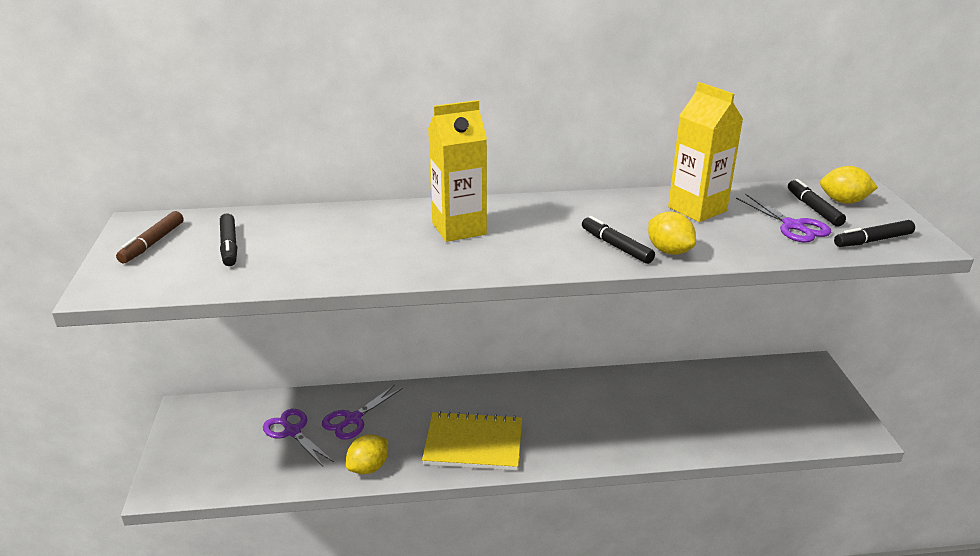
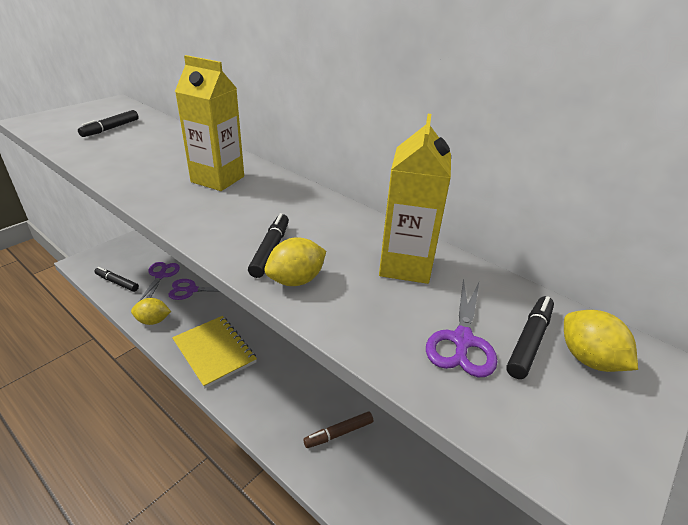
camera: 45 degrees right, 5 degrees up
brown marker [116,211,183,263] -> brown marker moved to [303,412,373,448]
yellow lemon [648,212,696,255] -> yellow lemon turned 45 degrees clockwise [264,237,326,286]
black marker [834,220,915,247] -> black marker moved to [94,267,139,292]

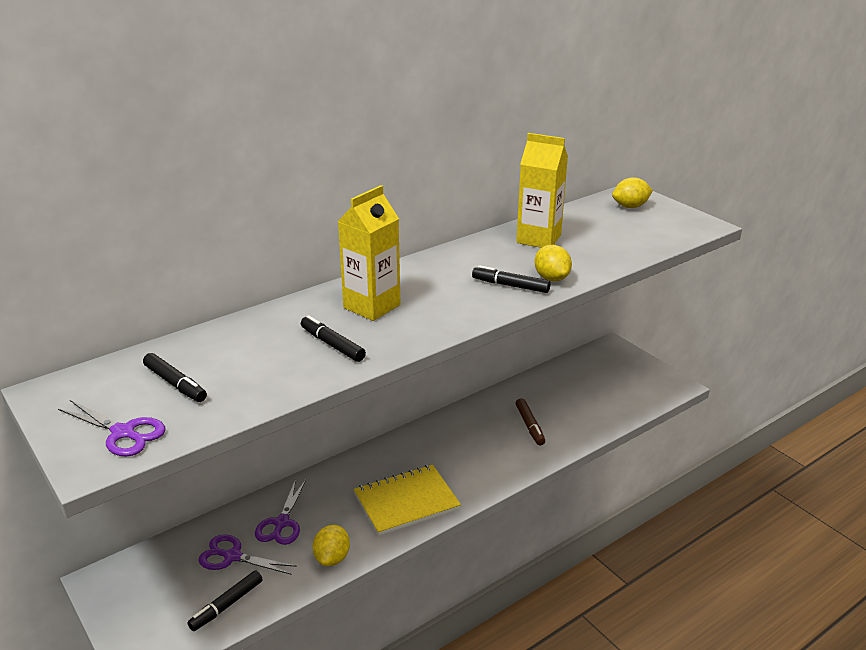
camera: 75 degrees left, 5 degrees down
purple scissors [426,278,497,377] -> purple scissors moved to [58,400,165,457]
black marker [506,296,554,379] -> black marker moved to [301,315,366,362]

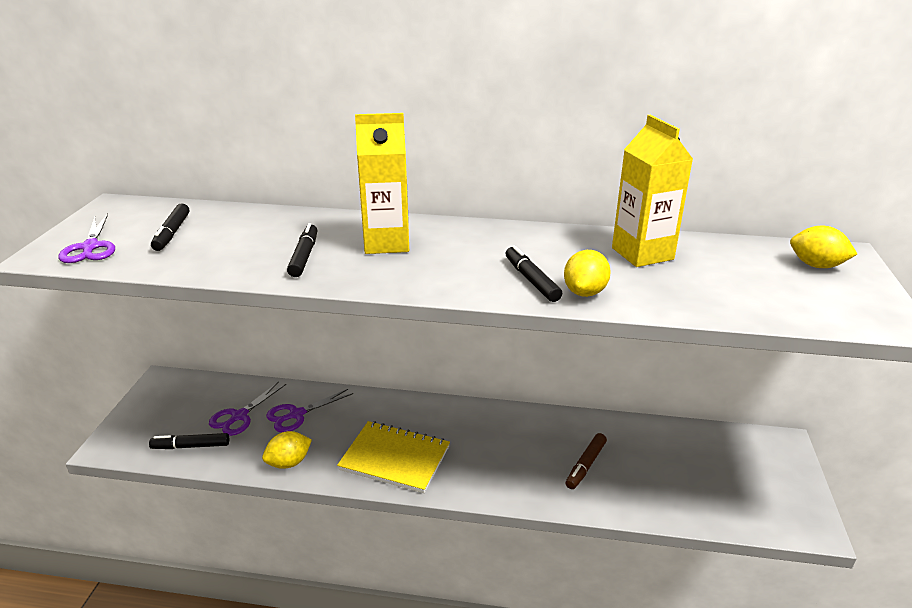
camera: 45 degrees right, 0 degrees up
purple scissors [198,534,297,575] -> purple scissors turned 120 degrees counterclockwise [209,381,286,436]

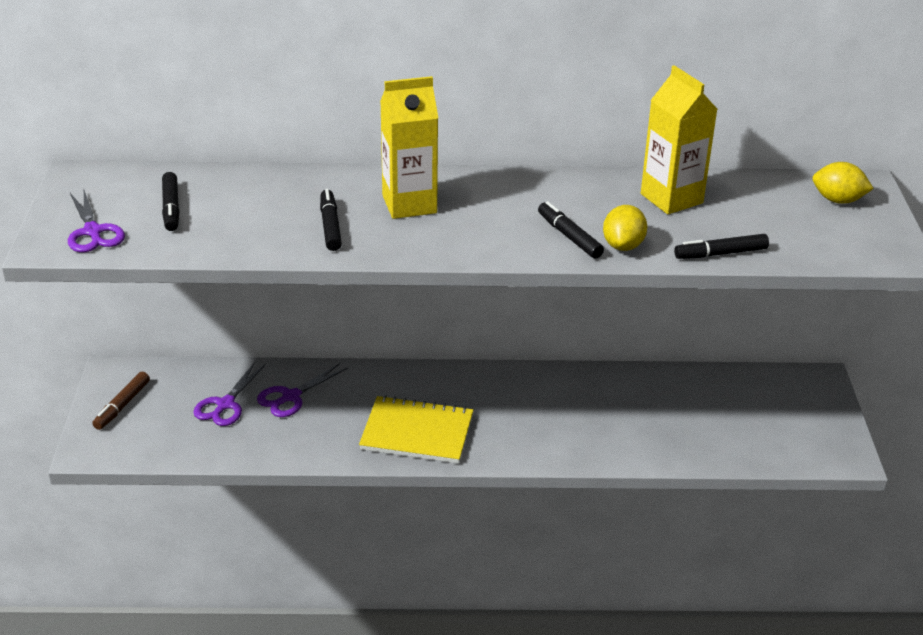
camera: 10 degrees left, 5 degrees up
black marker [149,433,229,449] -> black marker moved to [674,234,769,259]
yellow lemon [262,431,312,469] -> none
brown marker [565,433,607,489] -> brown marker moved to [92,372,150,430]

